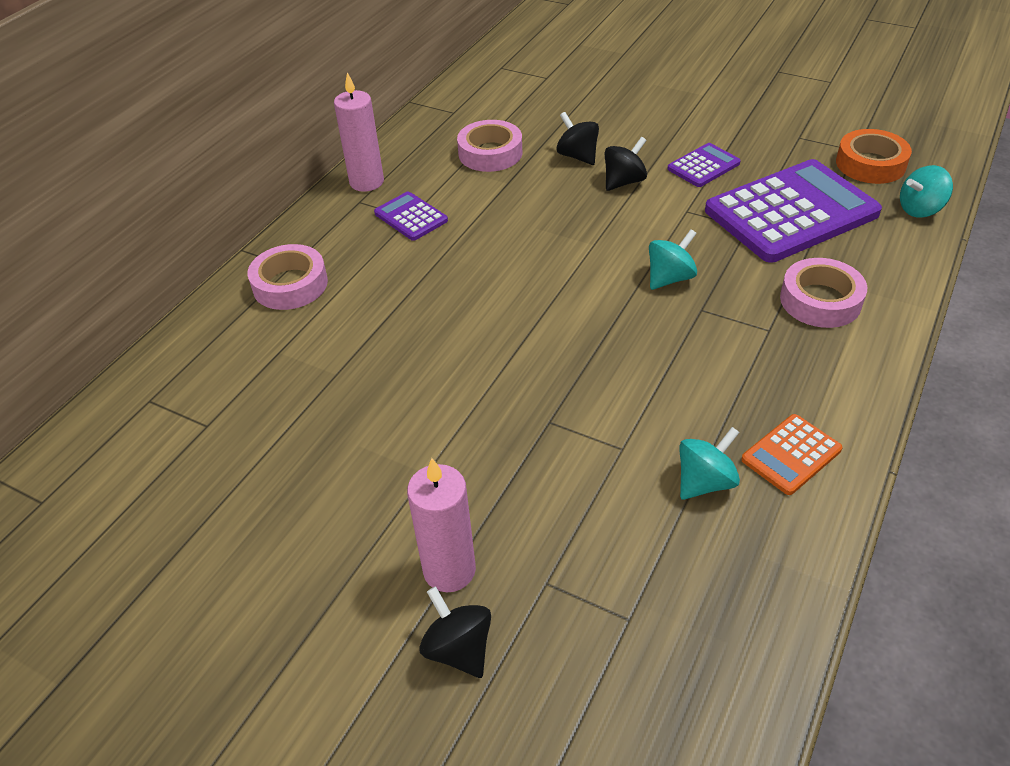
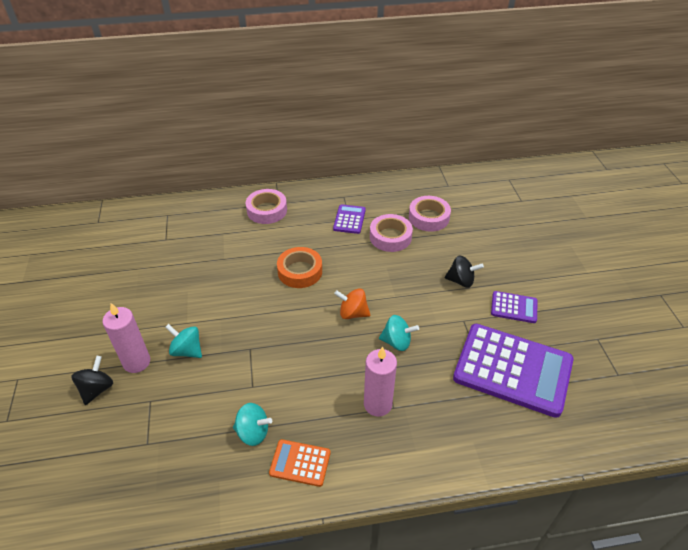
camera: 50 degrees right, 0 degrees up
pink candle [334,72,384,192] -> pink candle moved to [364,347,397,417]
black spinning top [556,112,599,165] -> none
pink tape [780,258,867,328] -> pink tape moved to [370,214,413,252]
orange tape [836,129,912,184] -> orange tape moved to [277,247,322,288]
turquoise spinning top [900,165,953,218] -> turquoise spinning top moved to [165,324,202,358]
none -> orange spinning top [334,288,370,319]

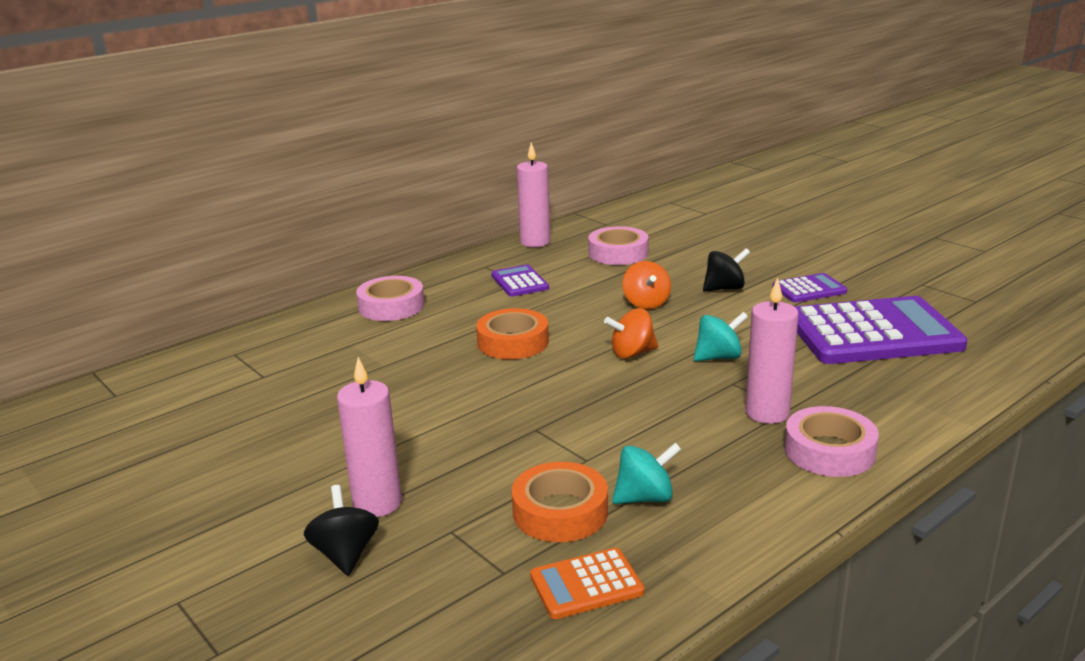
camera: 30 degrees left, 20 degrees down
turquoise spinning top [165,324,202,358] -> none
orange calculator [269,439,331,487] -> orange calculator moved to [530,548,645,619]
pink tape [370,214,413,252] -> pink tape moved to [784,406,879,477]
none -> orange tape [512,462,608,542]
none -> pink candle [517,142,550,247]
none -> orange spinning top [622,261,671,309]

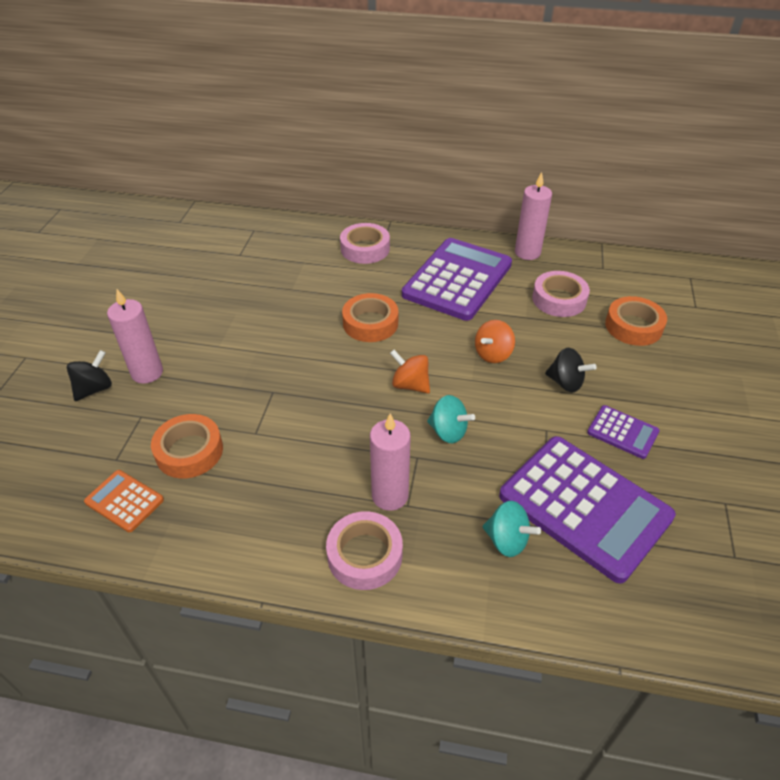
camera: 50 degrees right, 20 degrees up
purple calculator [491,264,549,297] -> purple calculator [402,238,512,321], size x2.18
turquoise spinning top [612,443,681,504] -> turquoise spinning top moved to [483,501,541,557]
none -> orange tape [605,296,667,346]

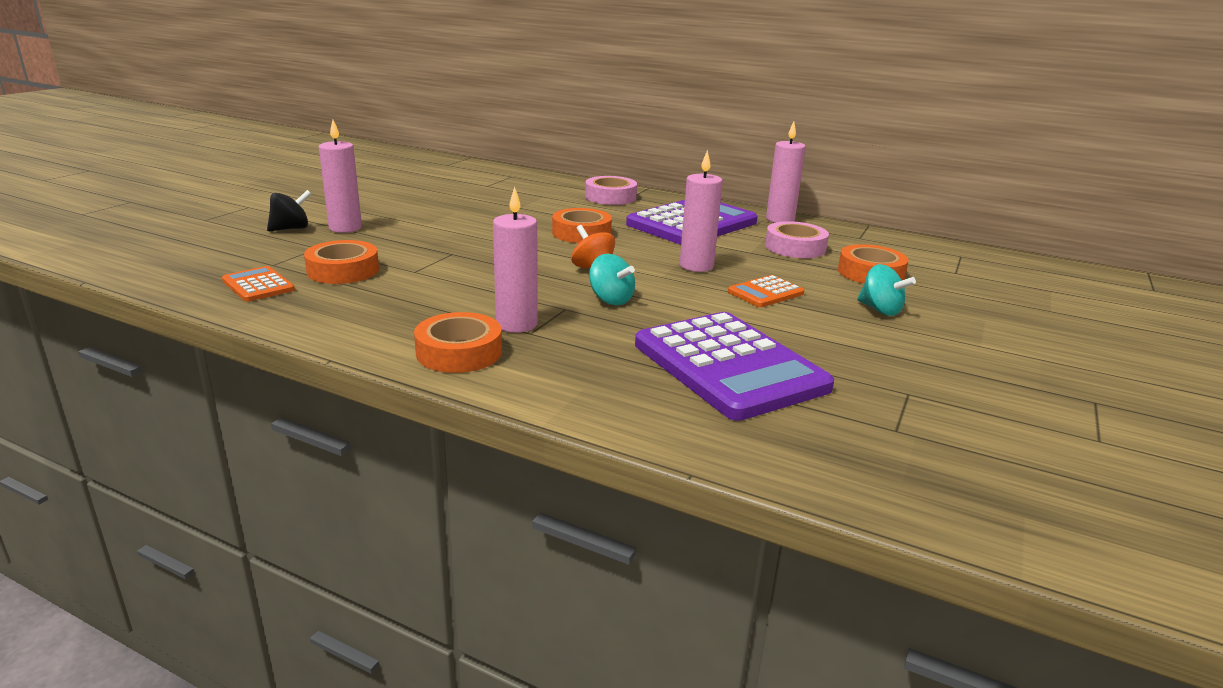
camera: 15 degrees right, 20 degrees down
pink tape [326,511,403,590] -> orange tape [414,312,502,373]
orange spinning top [475,320,515,363] -> pink candle [680,150,723,272]
turquoise spinning top [483,501,541,557] -> turquoise spinning top moved to [857,264,916,316]
black spinning top [545,348,597,393] -> orange calculator [728,275,804,307]
purple calculator [587,405,660,459] -> none

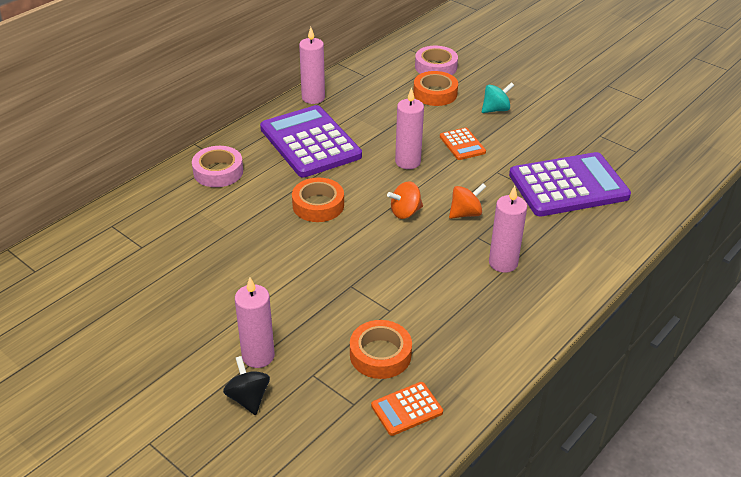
camera: 75 degrees left, 15 degrees up
orange tape [414,312,502,373] -> none
turquoise spinning top [589,254,635,305] -> orange spinning top [449,183,486,219]
pink tape [765,221,829,258] -> pink tape moved to [415,46,458,75]

